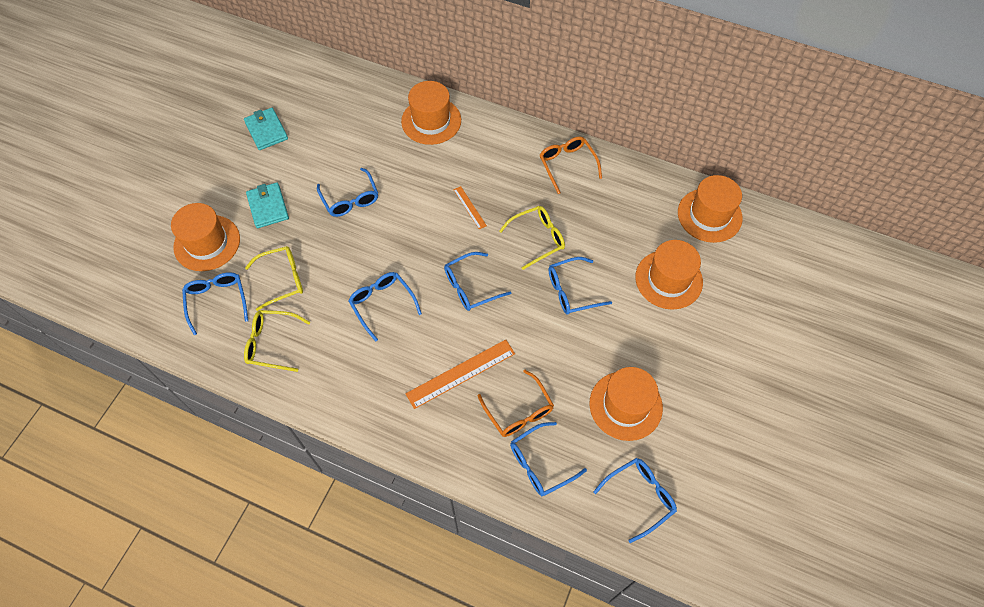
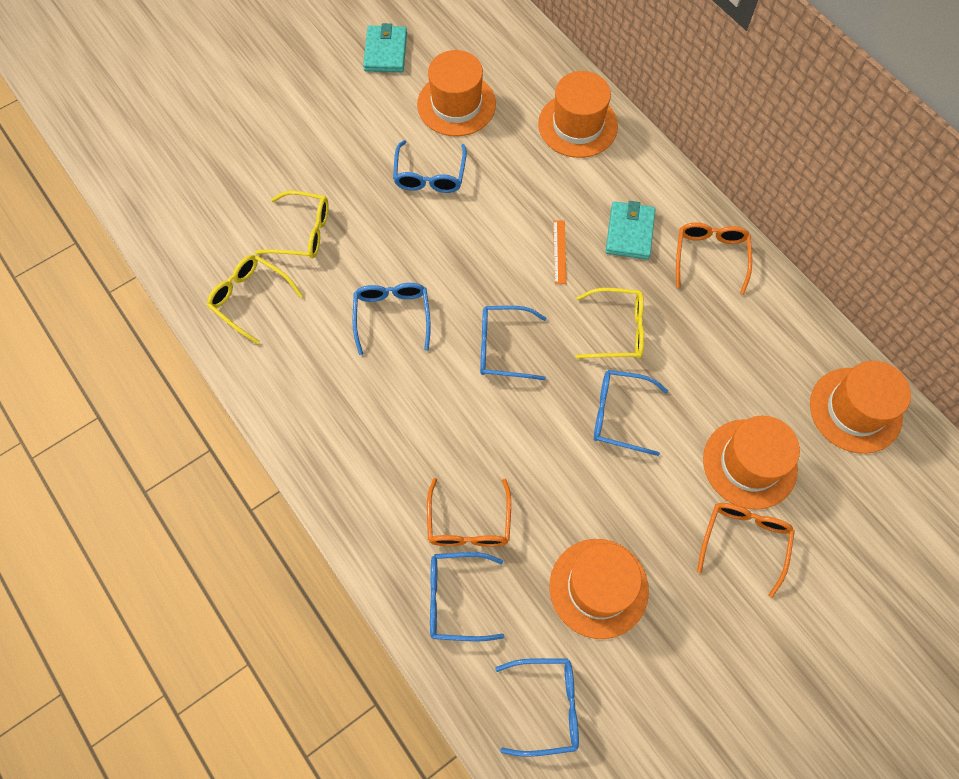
camera: 30 degrees right, 5 degrees up
orange hat [171,203,240,271] -> orange hat moved to [417,50,496,136]
blue glasses [182,272,248,335] -> none
turquoise wallet [246,182,289,228] -> turquoise wallet moved to [606,201,655,260]
orange ruler [406,340,515,409] -> none
none -> orange glasses [697,503,795,598]

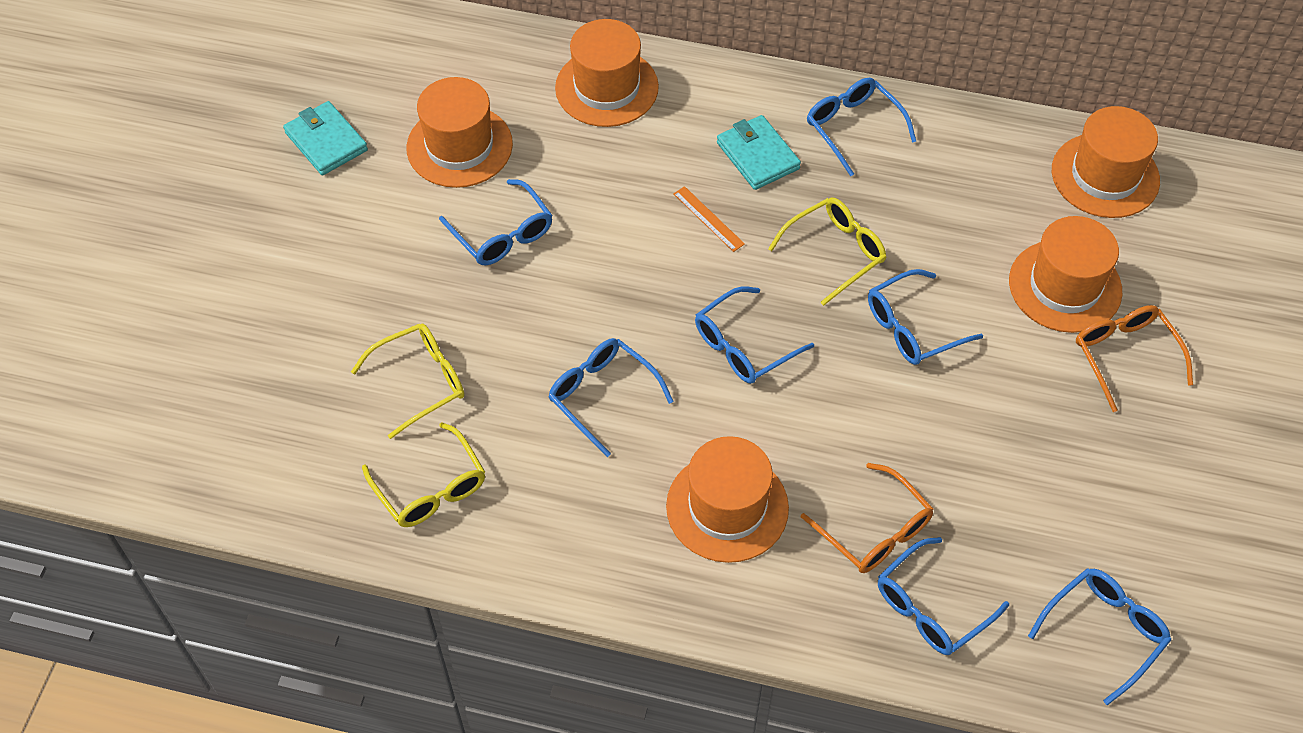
camera: 40 degrees left, 10 degrees down
yellow glasses [207,255,303,345] -> yellow glasses turned 120 degrees counterclockwise [362,423,485,527]
orange hat [550,539,649,639] -> orange hat moved to [666,436,789,563]
orange glasses [676,222,752,295] -> blue glasses [807,78,916,177]

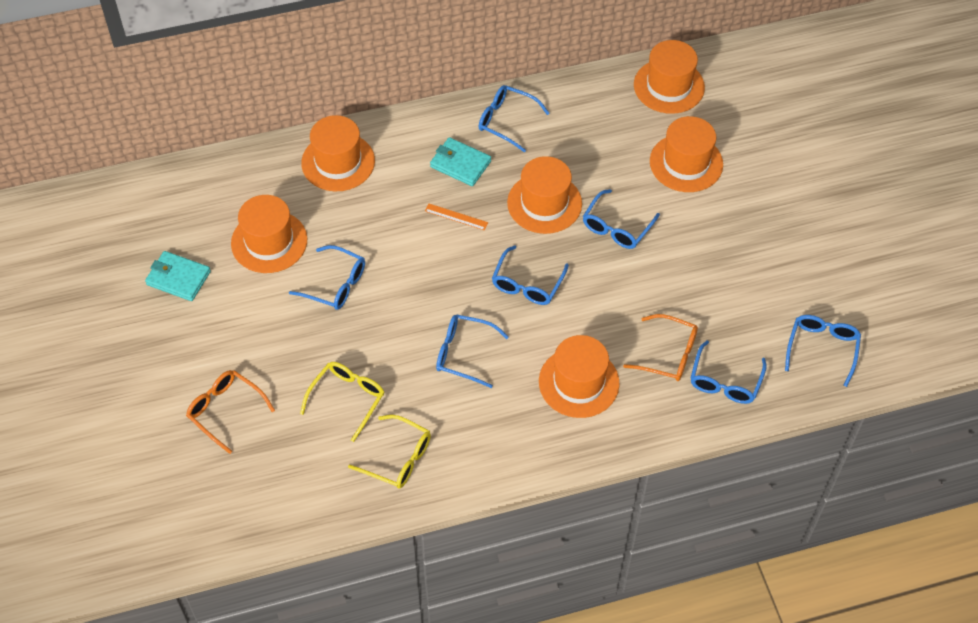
camera: 30 degrees left, 0 degrees up
yellow glasses [768,197,886,306] -> orange hat [507,156,582,234]
orange glasses [1076,305,1193,412] -> orange glasses moved to [186,370,275,454]

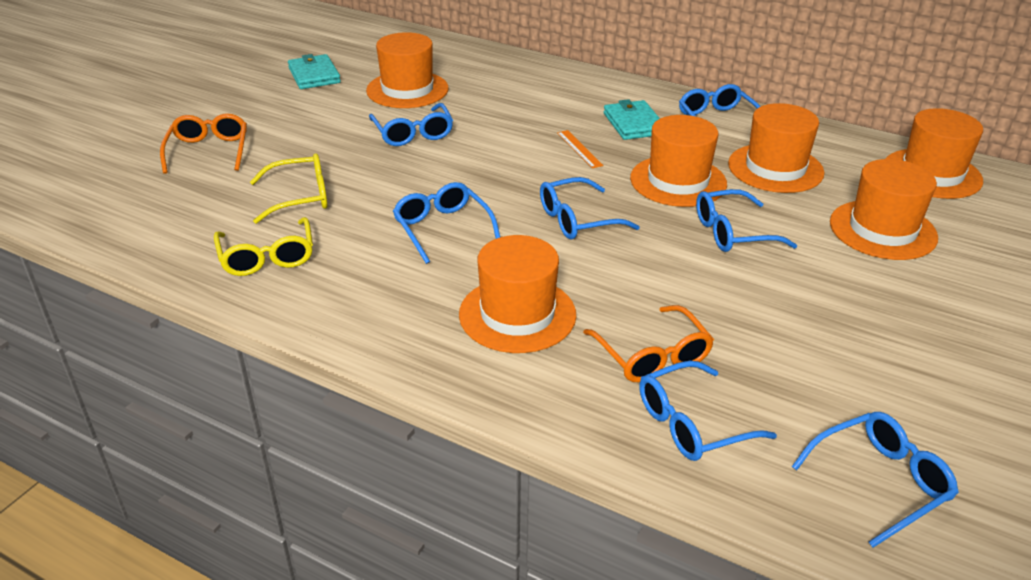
camera: 45 degrees right, 20 degrees down
orange hat [301,115,375,191] -> orange hat moved to [728,103,824,193]

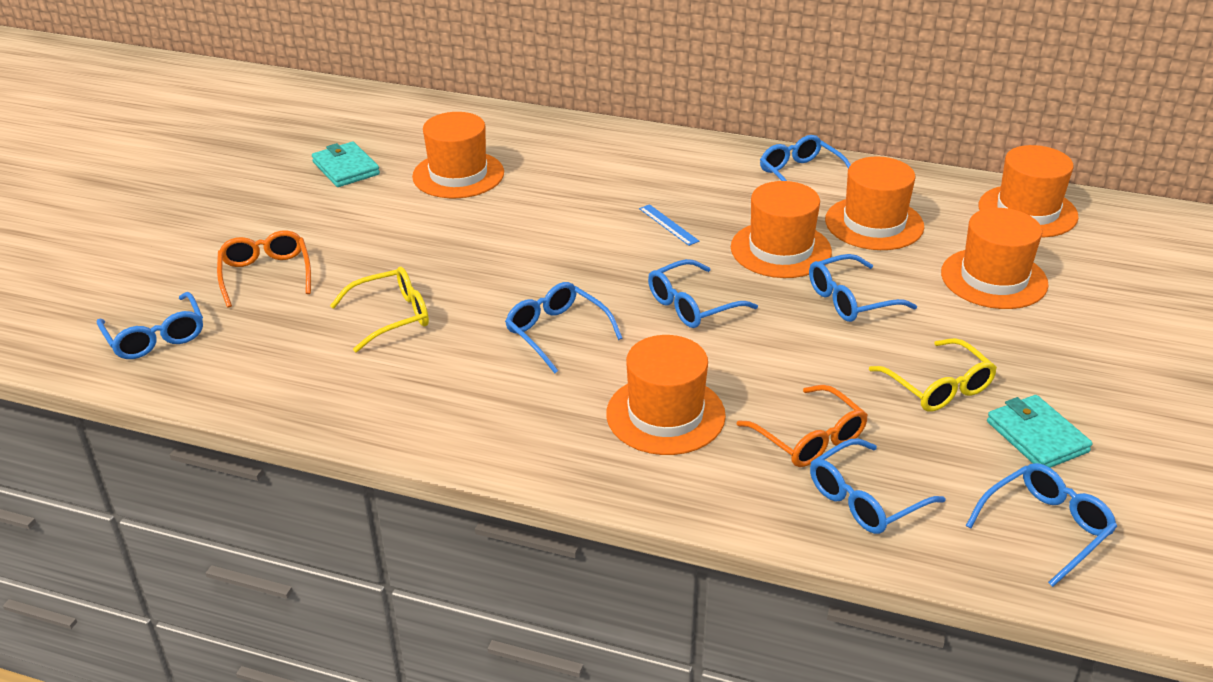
camera: 10 degrees left, 0 degrees up
yellow glasses [214,217,313,276] -> yellow glasses moved to [869,338,997,412]
blue glasses [369,103,453,146] -> blue glasses moved to [97,292,203,359]
orange ruler [557,130,603,168] -> blue ruler [639,204,699,246]
turquoise wallet [604,99,660,140] -> turquoise wallet moved to [987,395,1093,468]

